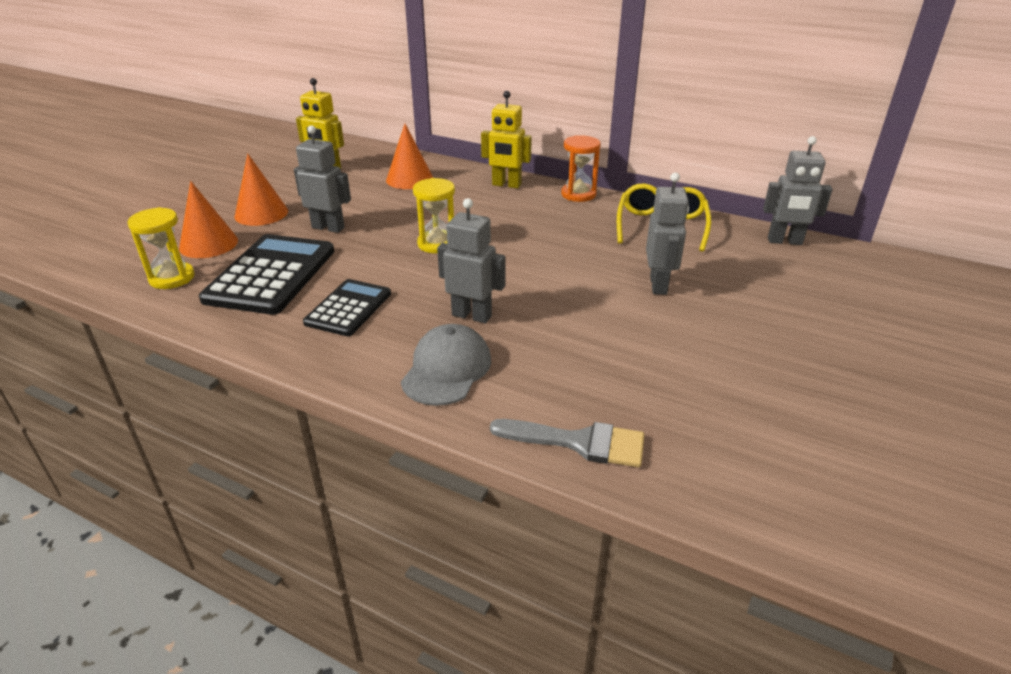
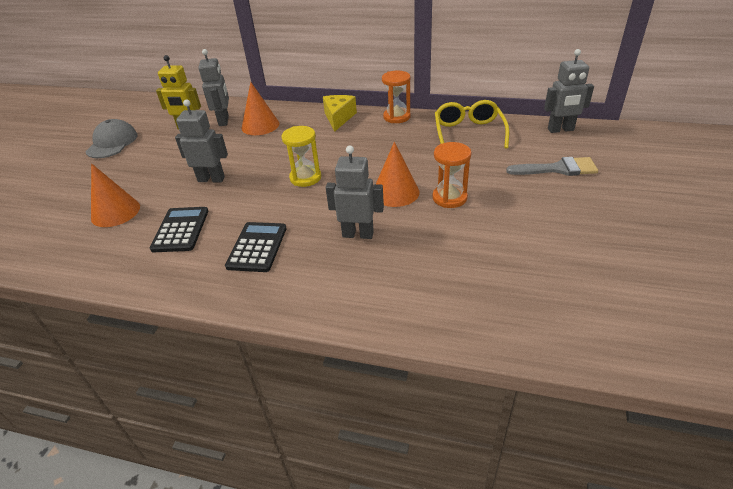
camera: 10 degrees left, 5 degrees up
yellow hourglass [128,207,195,289] -> none
black calculator [199,234,334,315] -> black calculator [150,207,208,252], size x0.61
orange cone [234,153,288,226] -> orange cone moved to [376,142,420,207]
grey cap [401,324,491,406] -> grey cap moved to [85,119,138,158]
yellow robot [481,91,532,188] -> yellow cheese [323,95,357,132]
grey brush [490,419,645,468] -> grey brush moved to [506,157,598,176]
grey robot [646,172,689,295] -> grey robot moved to [198,49,229,126]
none -> orange hourglass [432,142,471,208]

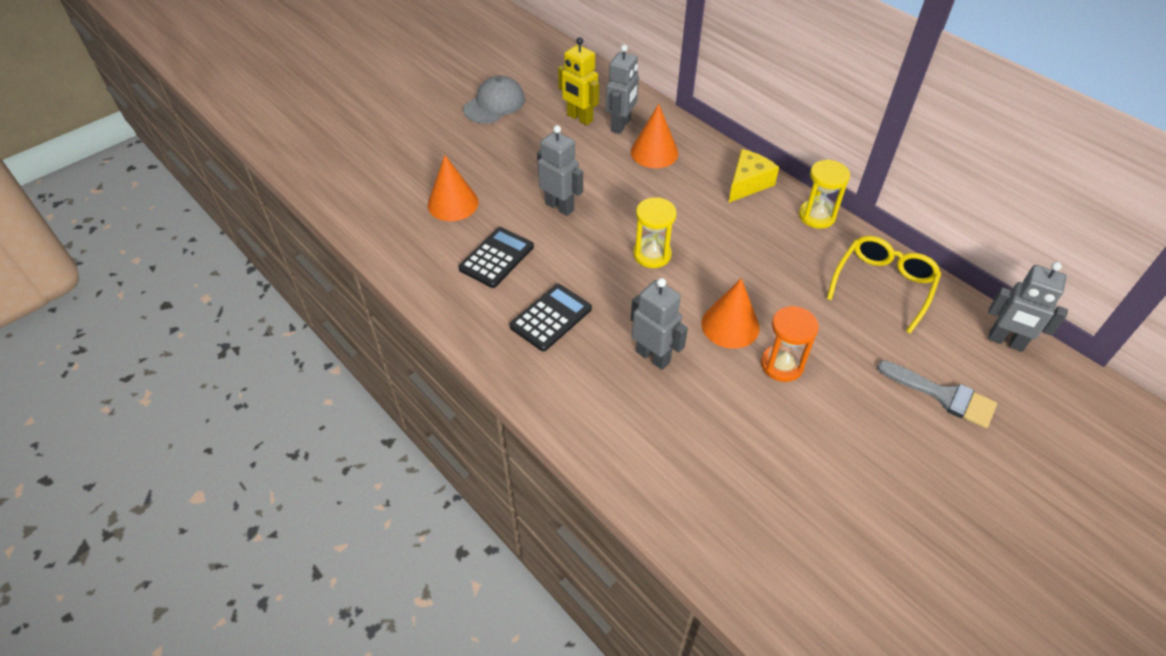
camera: 30 degrees right, 10 degrees up
orange hourglass [382,71,411,123] -> yellow hourglass [799,159,850,229]

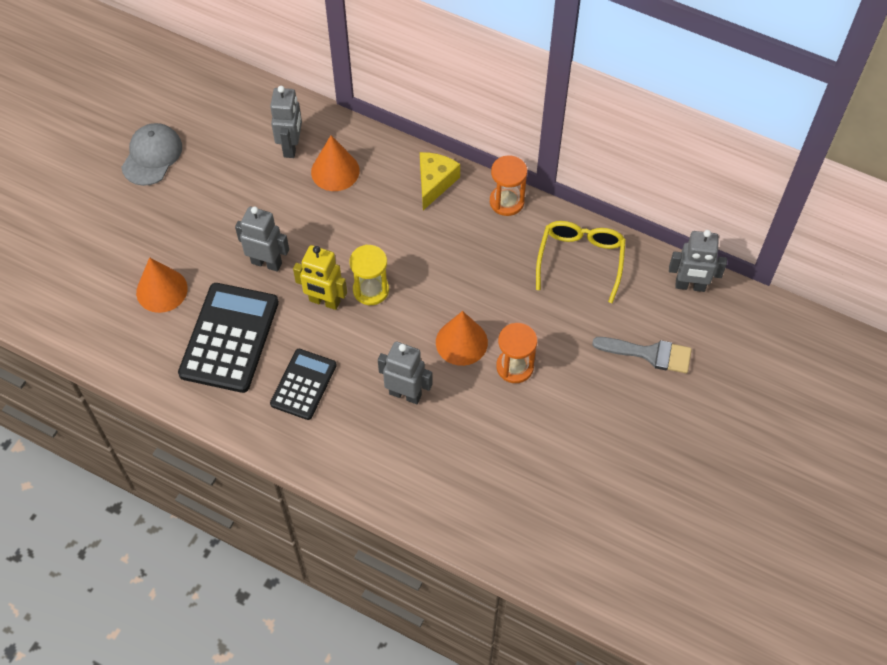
camera: 20 degrees left, 10 degrees up
black calculator [459,227,534,288] -> black calculator [178,283,279,393], size x1.65
yellow robot [558,37,599,125] -> yellow robot moved to [293,245,347,310]
yellow hourglass [799,159,850,229] -> orange hourglass [490,155,527,216]

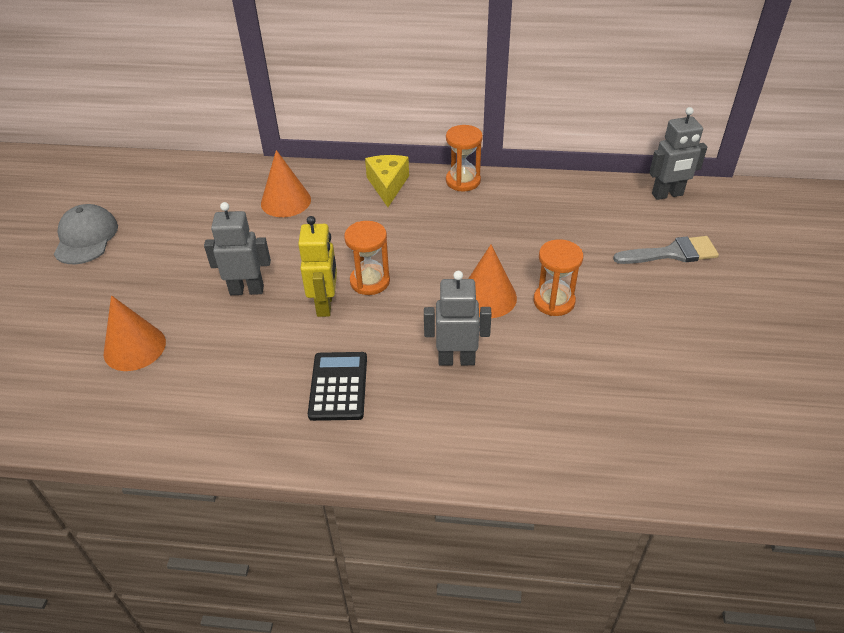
camera: 20 degrees left, 15 degrees down
black calculator [178,283,279,393] -> none
grey robot [270,86,302,158] -> none
yellow robot [293,245,347,310] -> yellow robot turned 90 degrees counterclockwise [298,216,337,317]
yellow hourglass [350,245,389,305] -> orange hourglass [344,221,390,295]
yellow glasses [536,221,626,303] -> none

